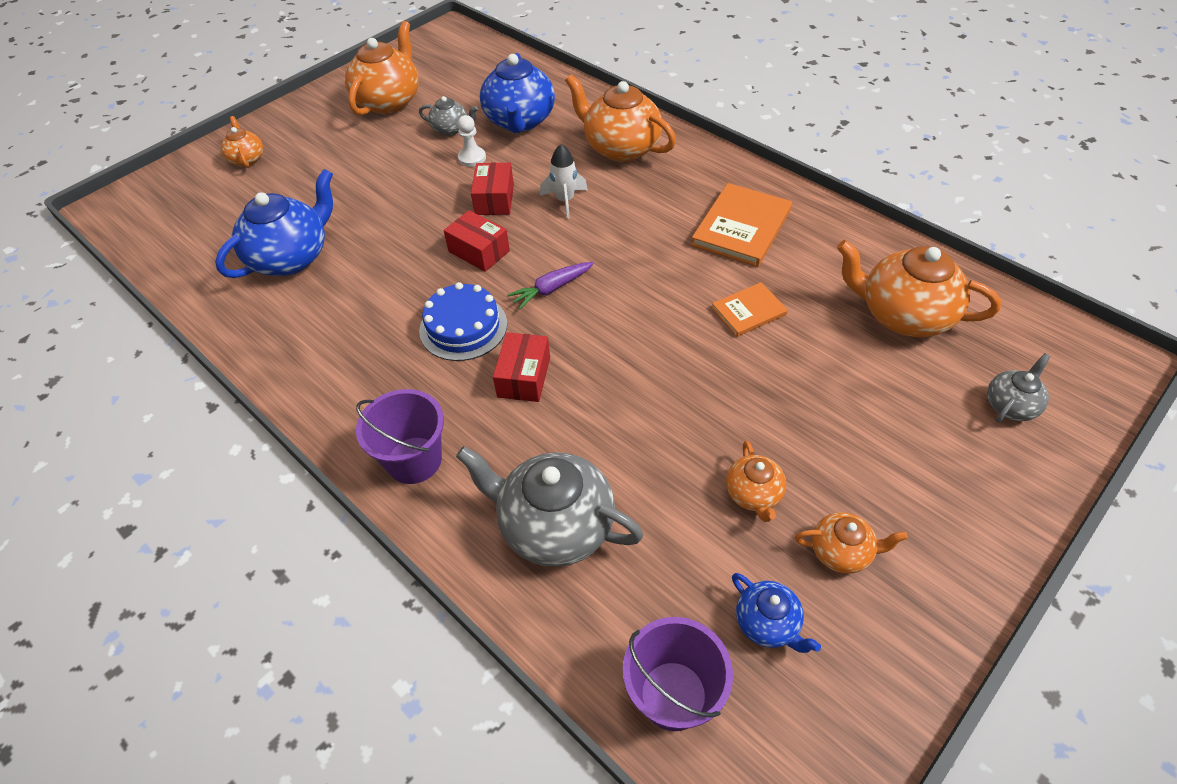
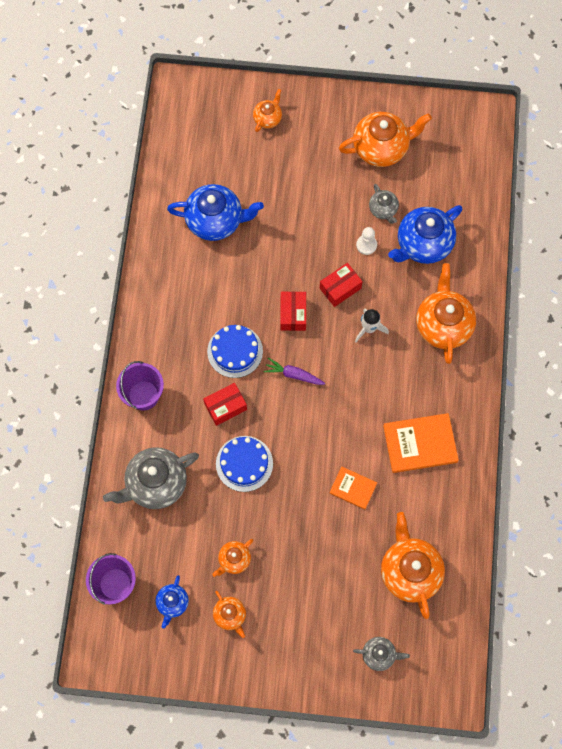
camera: 50 degrees right, 20 degrees up
grey teapot [456,446,643,567] -> grey teapot turned 105 degrees counterclockwise [103,447,199,509]
none -> blue cake [216,436,273,492]

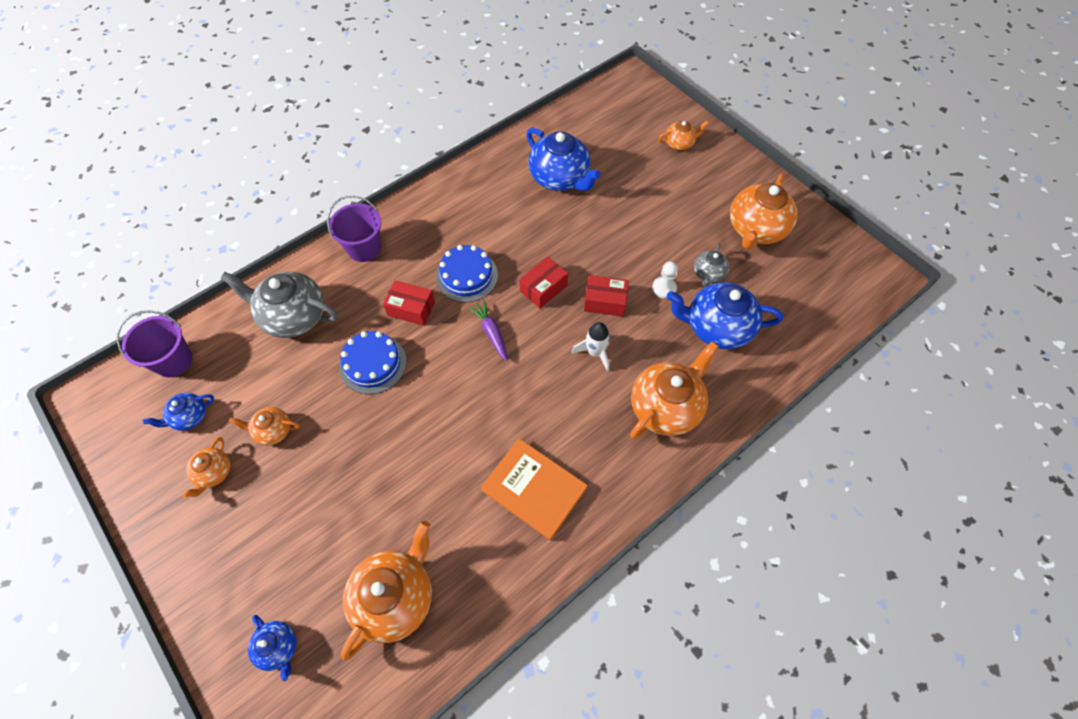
camera: 45 degrees right, 10 degrees down
orange book [330,466,377,510] -> none
orange teapot [339,112,432,167] -> orange teapot turned 90 degrees clockwise [730,174,797,250]
grey teapot [353,637,410,671] -> blue teapot [248,615,296,681]

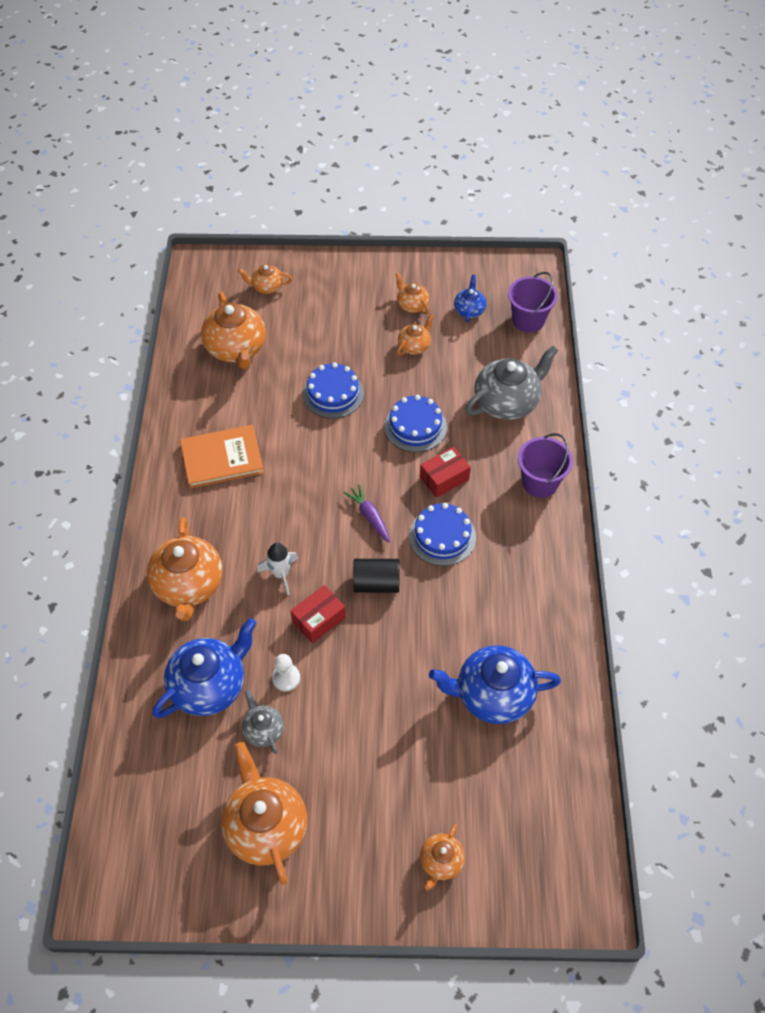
camera: 130 degrees right, 5 degrees down
blue teapot [248,615,296,681] -> orange teapot [238,265,292,294]
purple carrot [468,300,507,361] -> purple carrot turned 135 degrees counterclockwise [344,484,390,543]
red box [519,256,568,308] -> black cylinder [353,559,399,593]
none -> blue cake [303,362,364,419]

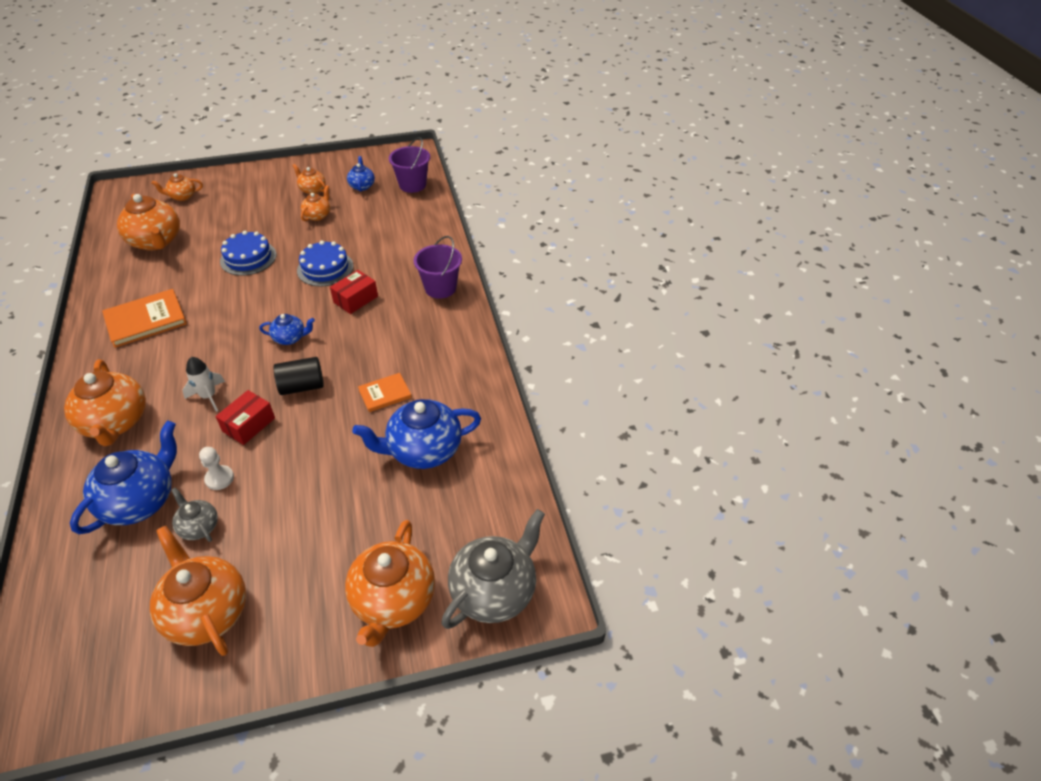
camera: 15 degrees left, 10 degrees down
purple carrot [344,484,390,543] -> blue teapot [259,314,315,345]
blue cake [409,503,476,566] -> none
orange teapot [420,824,465,891] -> orange teapot [345,520,435,647], size x1.92
grey teapot [466,346,558,420] -> grey teapot moved to [441,509,545,629]
none -> orange book [358,373,412,412]

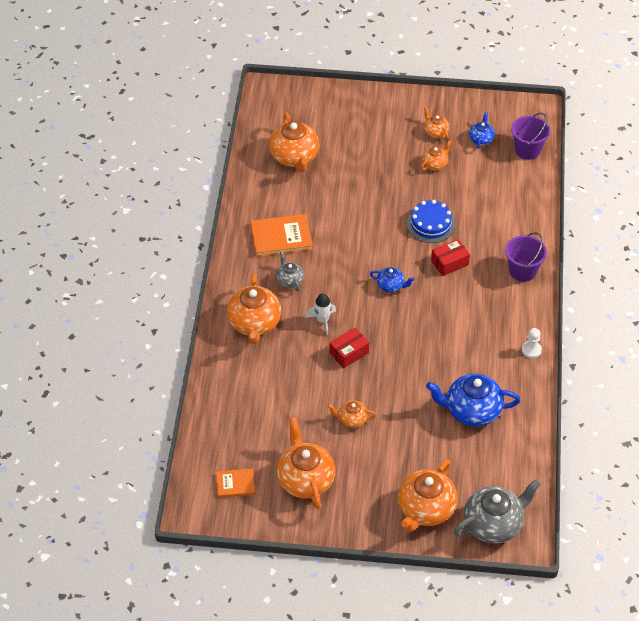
camera: 20 degrees right, 5 degrees up
blue teapot [70,421,177,534] -> none
orange teapot [151,173,203,201] -> orange teapot moved to [327,400,376,428]
grey teapot [171,487,218,542] -> grey teapot moved to [277,251,304,291]
white pawn [199,447,234,490] -> white pawn moved to [522,328,542,358]
blue cake [220,231,276,276] -> none
black cylinder [273,357,324,395] -> none
orange book [358,373,412,412] -> orange book moved to [216,468,255,498]

